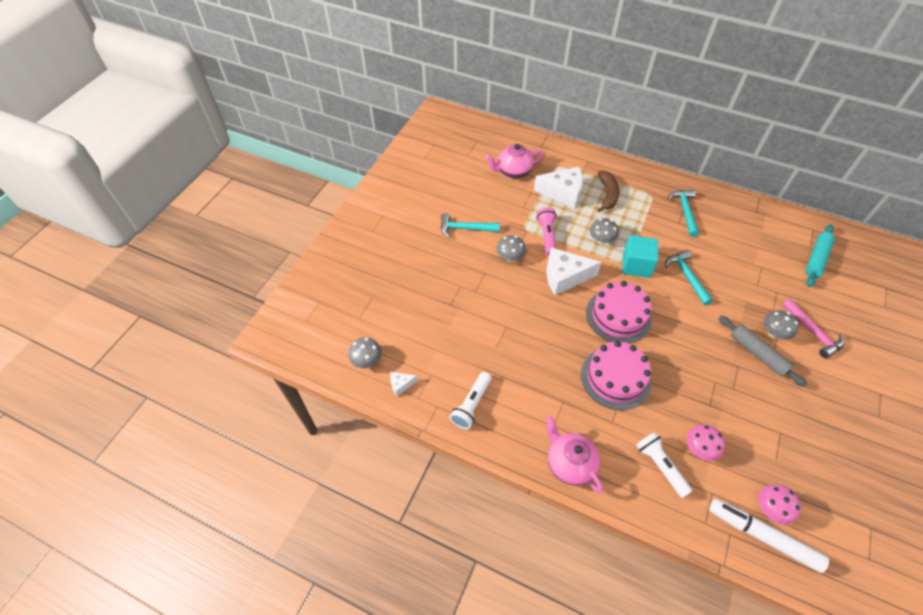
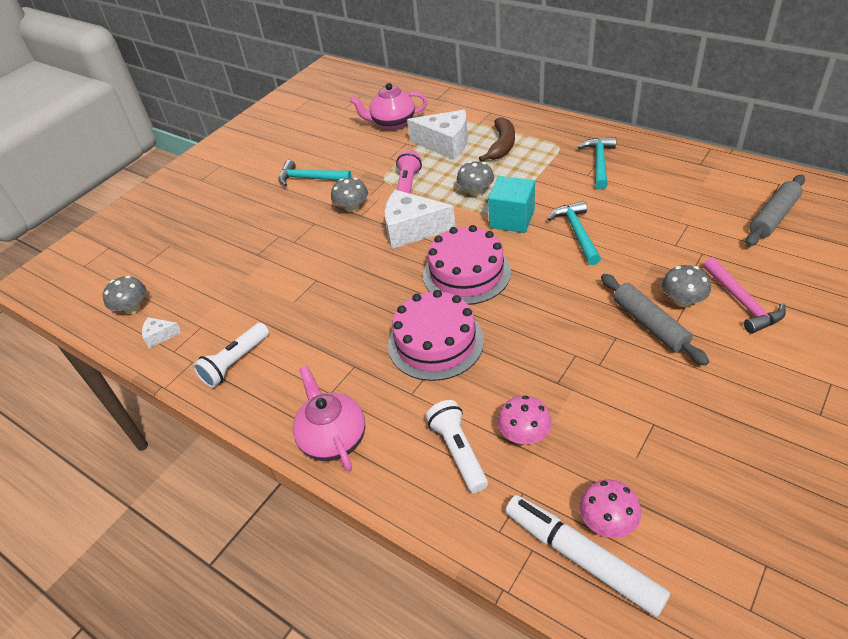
camera: 15 degrees right, 10 degrees down
turquoise rolling pin [806,224,835,287] -> grey rolling pin [746,175,805,246]

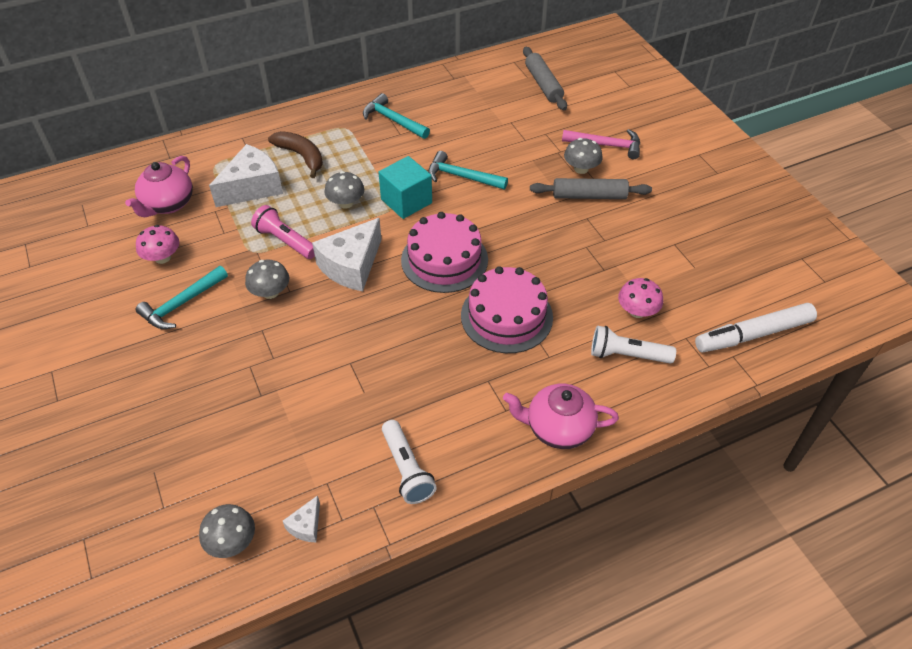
camera: 65 degrees left, 5 degrees up
pink mushroom [579,480,641,538] -> pink mushroom moved to [136,225,179,264]

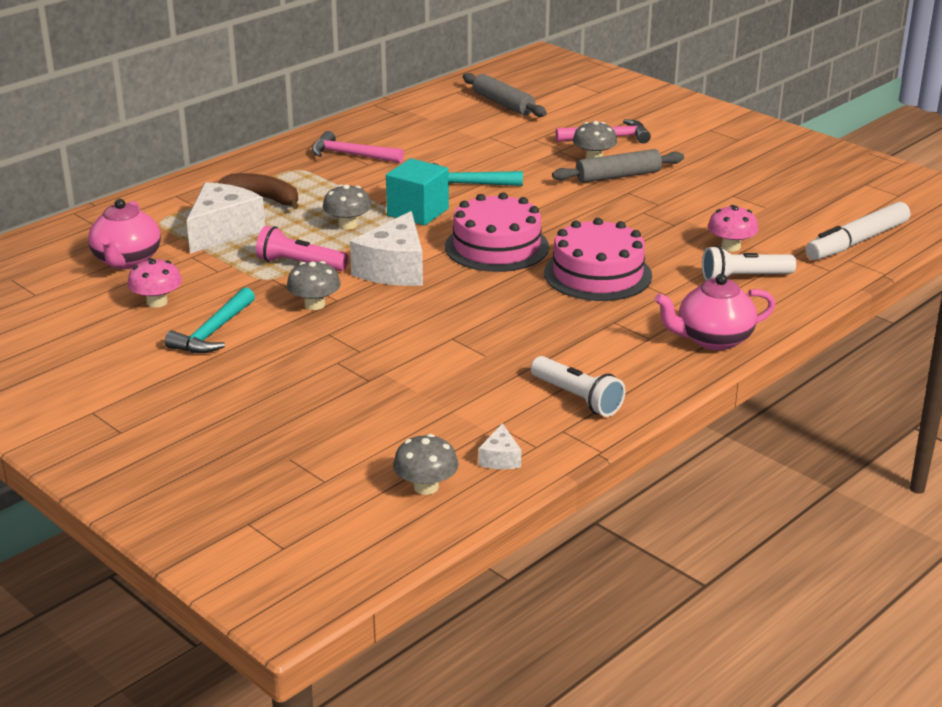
camera: 20 degrees left, 20 degrees down
turquoise hammer [363,93,430,139] -> pink hammer [312,131,404,163]

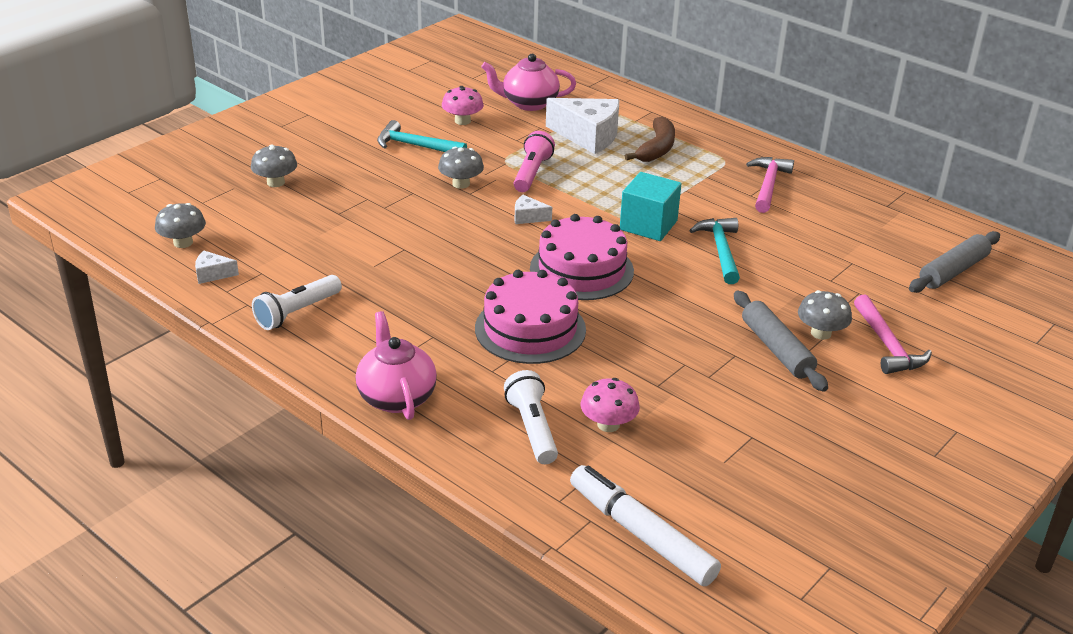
camera: 85 degrees right, 5 degrees up
grey mushroom [323,184,372,229] -> grey mushroom moved to [251,144,297,187]
white cheese [350,211,423,286] -> white cheese [515,195,552,224], size x0.46

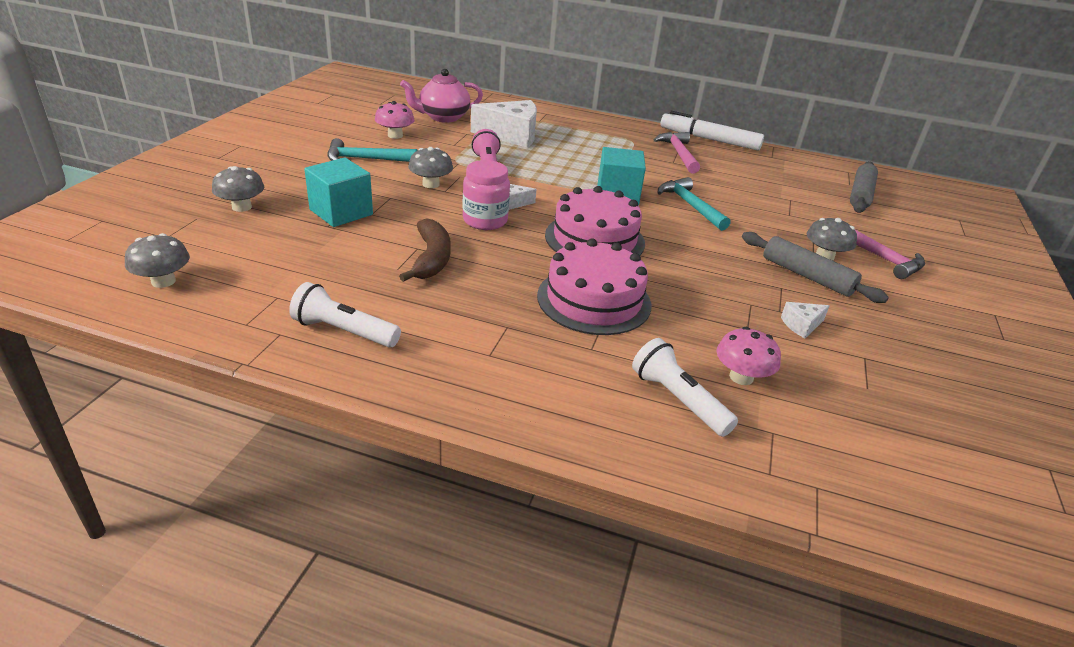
camera: 25 degrees left, 0 degrees up
white cheese [195,251,239,284] -> white cheese moved to [781,302,829,338]
white flashlight [252,275,342,330] -> white flashlight turned 90 degrees clockwise [289,282,401,348]
pink teapot [356,311,437,420] -> none
white marker [570,465,721,586] -> white marker moved to [661,111,764,151]
brown banana [625,116,675,162] -> brown banana moved to [399,218,451,282]
none -> turquoise cube [304,157,373,227]
none -> pink jar [462,160,510,230]

